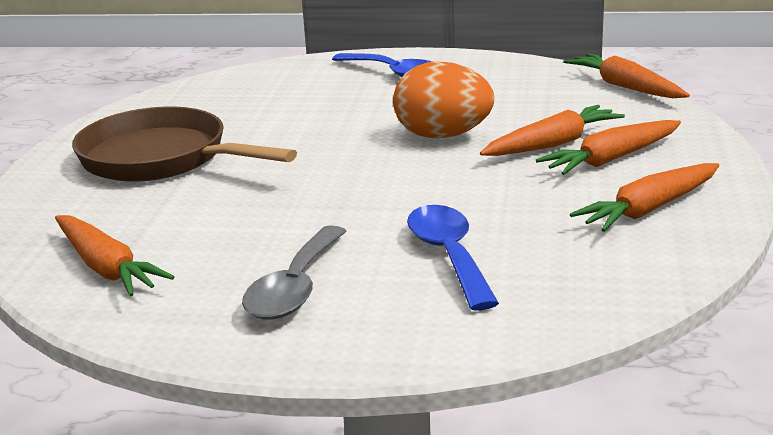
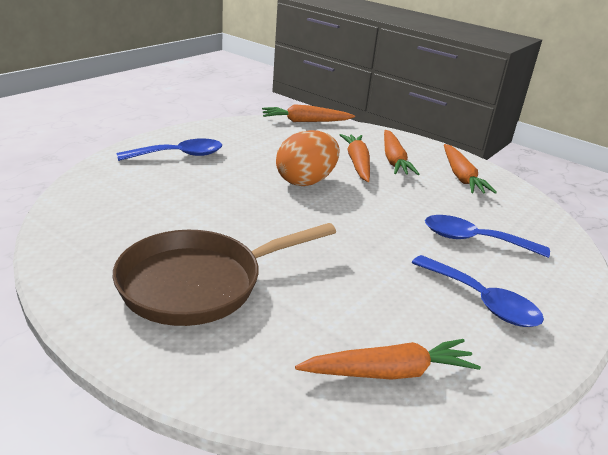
camera: 65 degrees left, 5 degrees up
grey spoon [242,225,347,320] -> blue spoon [412,255,544,327]

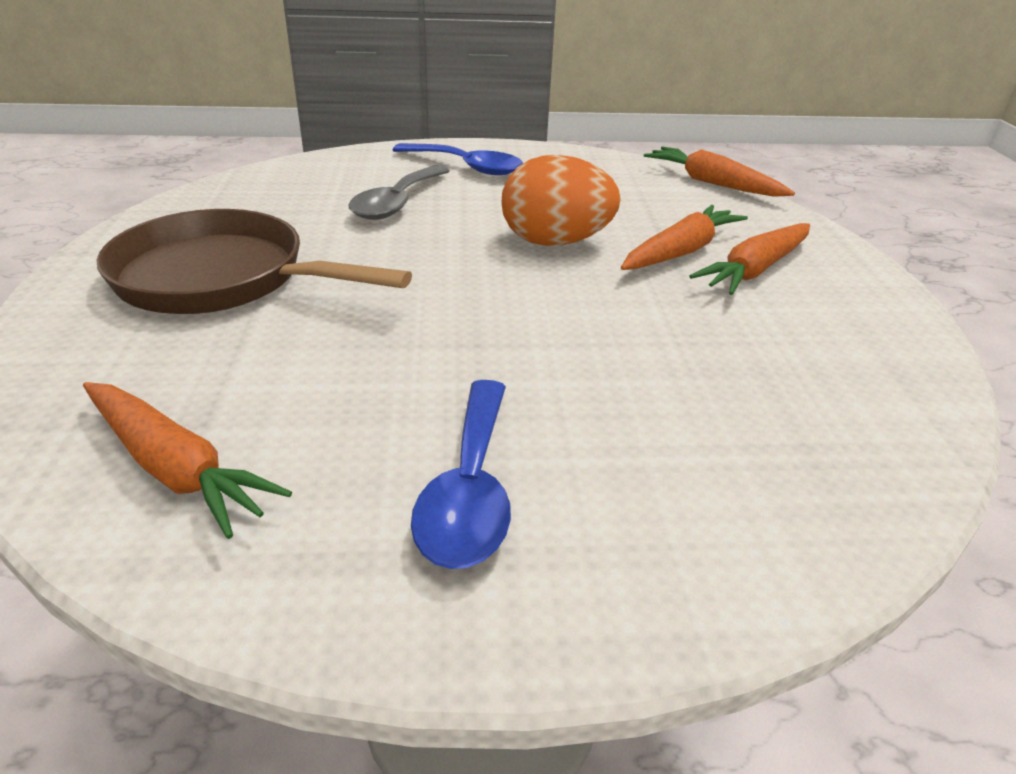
camera: 50 degrees right, 5 degrees up
blue spoon [425,215,550,258] -> none
orange carrot [444,144,497,194] -> none
none -> grey spoon [348,165,450,220]

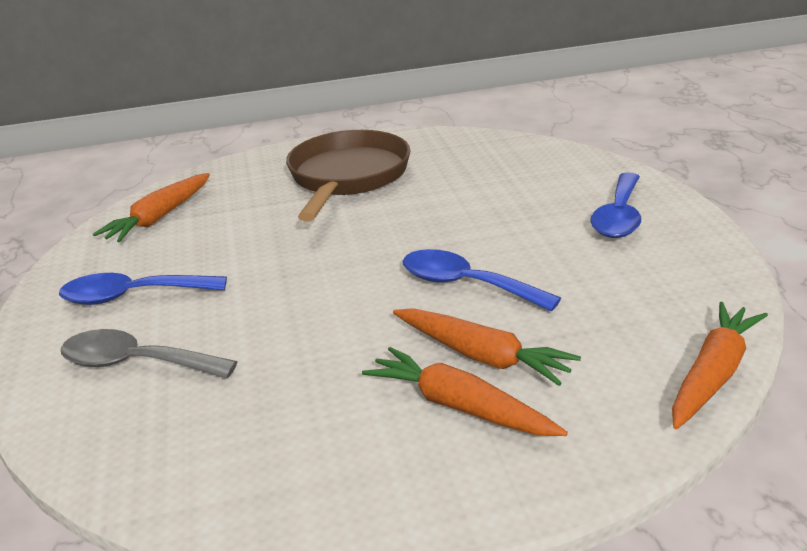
camera: 85 degrees right, 5 degrees down
grey spoon [348,165,450,220] -> grey spoon moved to [61,329,237,379]
orange egg [501,155,621,246] -> blue spoon [403,249,561,312]

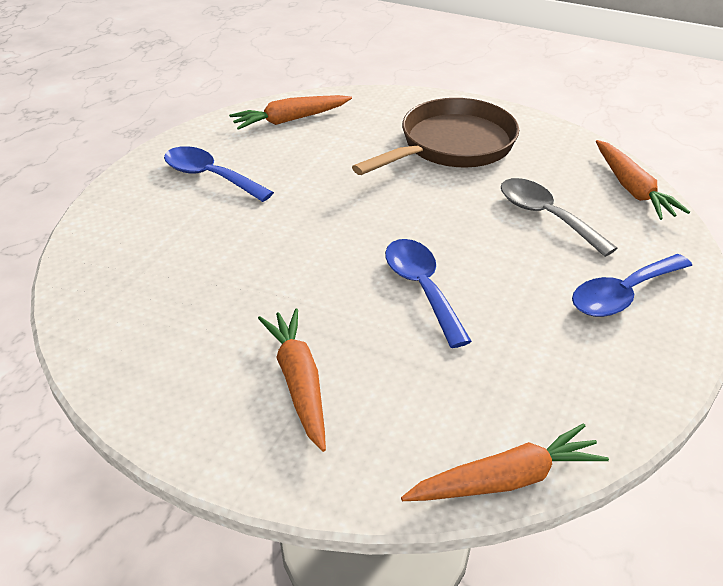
camera: 35 degrees right, 10 degrees up
grey spoon [61,329,237,379] -> grey spoon moved to [501,178,617,257]
orange carrot [393,308,581,386] -> orange carrot moved to [596,140,690,220]

